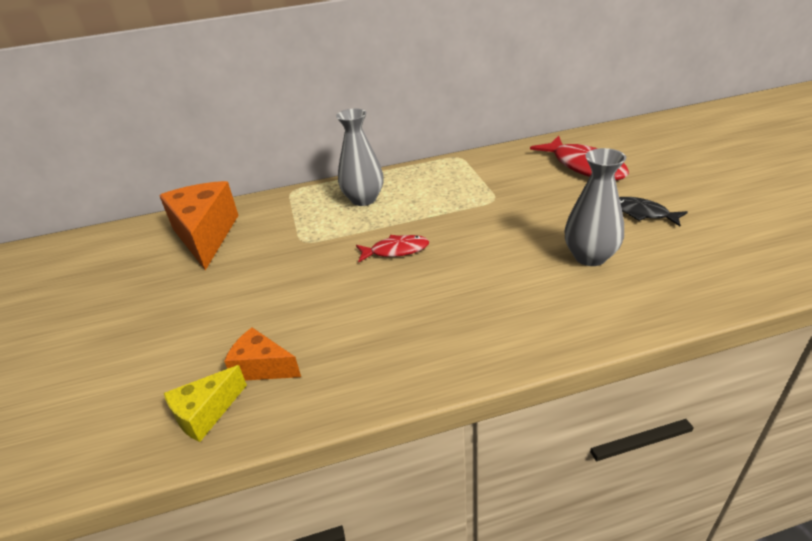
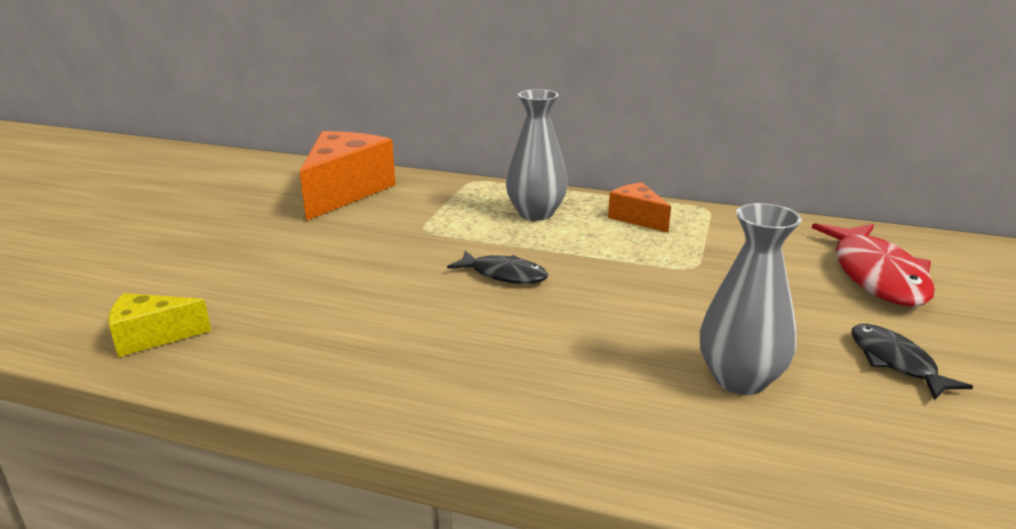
camera: 30 degrees right, 10 degrees down
orange cheese [224,327,301,381] -> orange cheese moved to [608,182,671,233]
red fish [356,235,429,263] -> black fish [447,251,548,284]

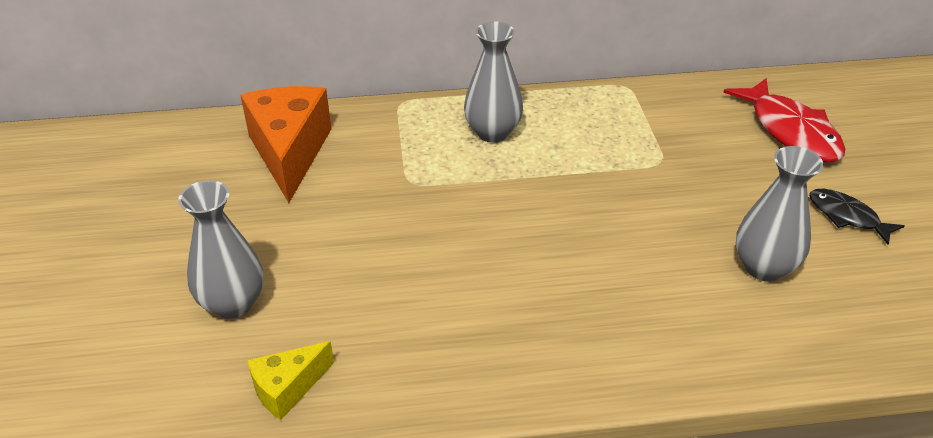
camera: 25 degrees left, 15 degrees up
black fish [447,251,548,284] -> none
orange cheese [608,182,671,233] -> none
none -> grey vase [178,180,263,319]

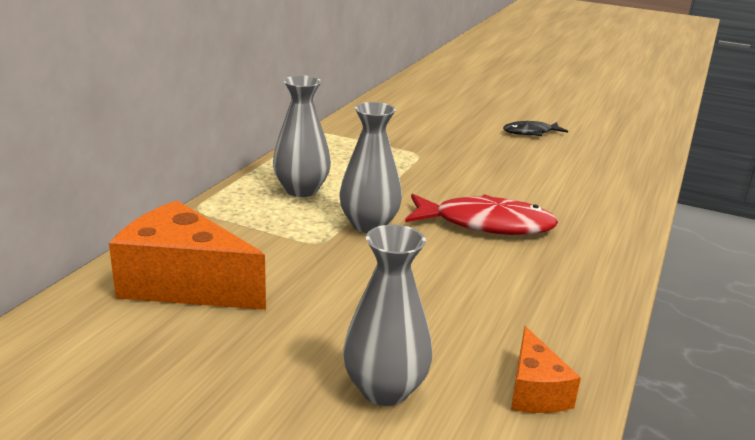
camera: 60 degrees left, 15 degrees down
yellow cheese [247,341,334,420] -> orange cheese [511,326,581,413]
red fish [723,78,845,162] -> red fish moved to [405,194,558,235]
grey vase [736,146,824,282] -> grey vase moved to [339,102,402,233]

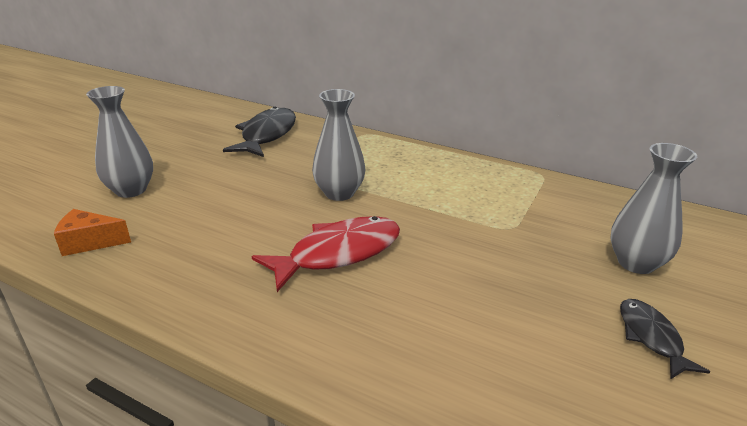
camera: 95 degrees right, 5 degrees up
orange cheese [109,200,266,310] -> black fish [223,107,296,157]
grey vase [273,75,331,197] -> grey vase moved to [610,143,697,274]
red fish [405,194,558,235] -> red fish turned 135 degrees counterclockwise [252,216,400,292]

